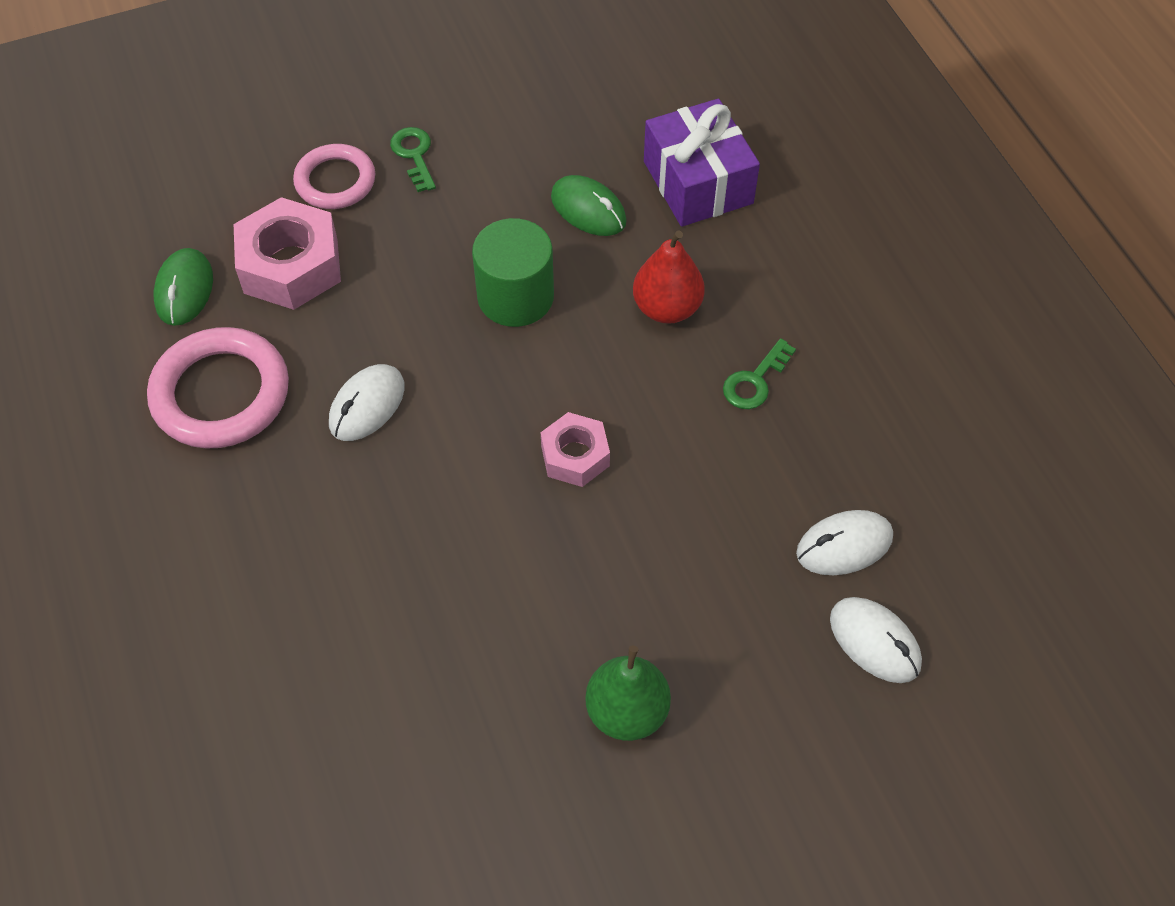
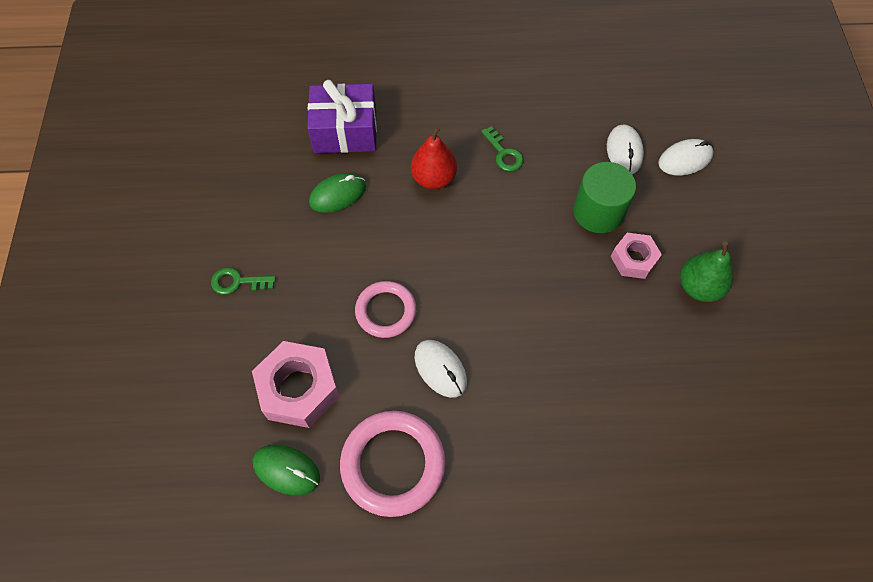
camera: 70 degrees left, 5 degrees up
pink ring [293,144,375,209] -> pink ring moved to [355,281,416,338]
green cylinder [472,218,554,327] -> green cylinder moved to [573,162,636,233]
pink nut [541,412,610,487] -> pink nut moved to [611,233,662,279]

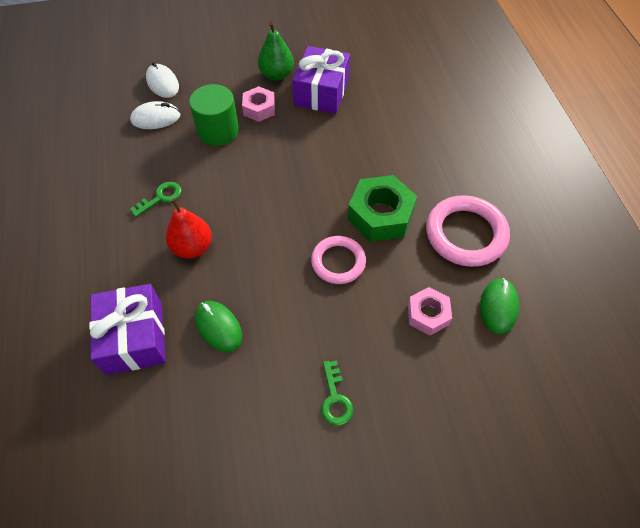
camera: 100 degrees left, 5 degrees down
pink nut [252,341,340,428] -> pink nut [408,287,452,335], size x0.60
white mouse [415,340,467,398] -> green nut [348,175,417,242]
none -> purple gift [292,46,350,114]

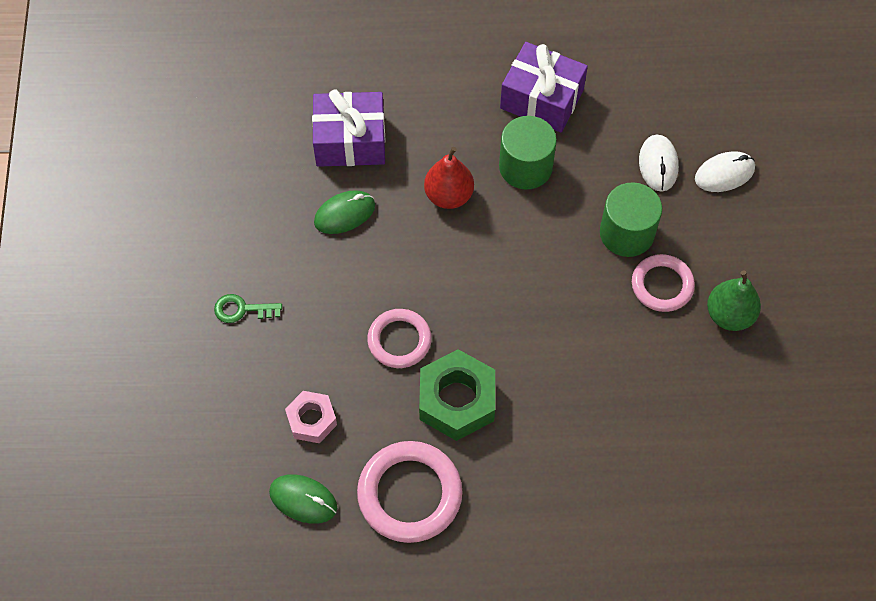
camera: 100 degrees right, 5 degrees up
green key [130,182,181,217] -> green cylinder [499,116,557,190]
pink nut [242,86,275,122] -> pink ring [632,254,695,312]
purple gift [292,46,350,114] -> purple gift moved to [500,42,588,132]

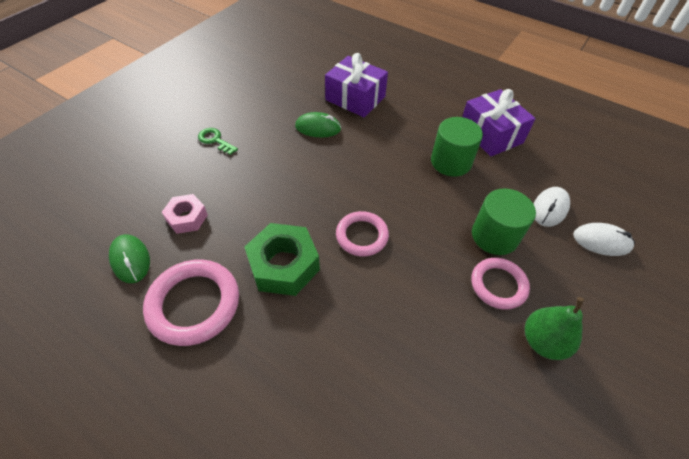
camera: 35 degrees right, 10 degrees down
pink ring [367,309,432,368] -> pink ring moved to [336,211,389,257]
red pear [424,147,474,209] -> none

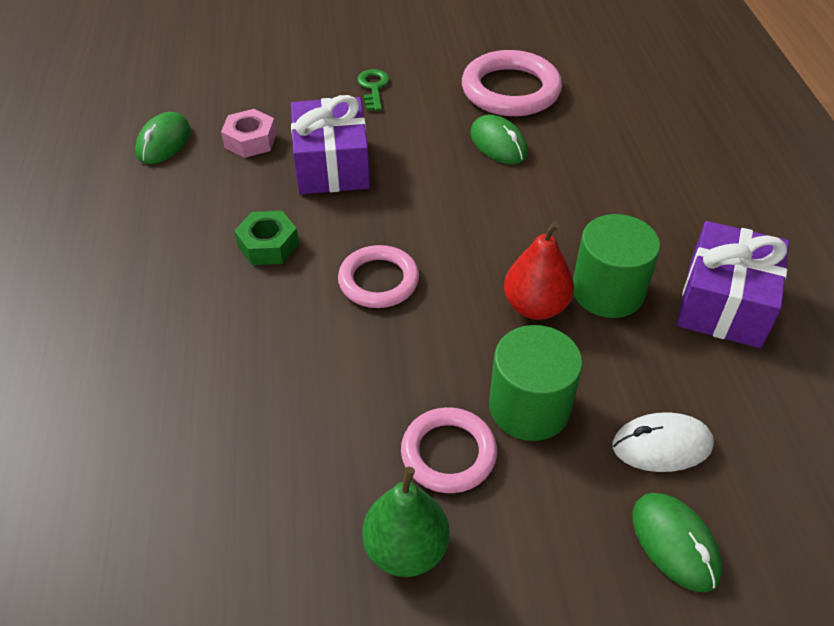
camera: 50 degrees right, 5 degrees down
pink ring [143,259,239,346] -> pink ring moved to [462,50,562,116]
green nut [245,223,320,296] -> green nut [234,211,299,265], size x0.60
purple gift [325,53,388,117] -> purple gift moved to [291,95,370,194]
white mouse [573,223,635,256] -> green mouse [632,493,723,592]
none -> red pear [504,221,574,320]

